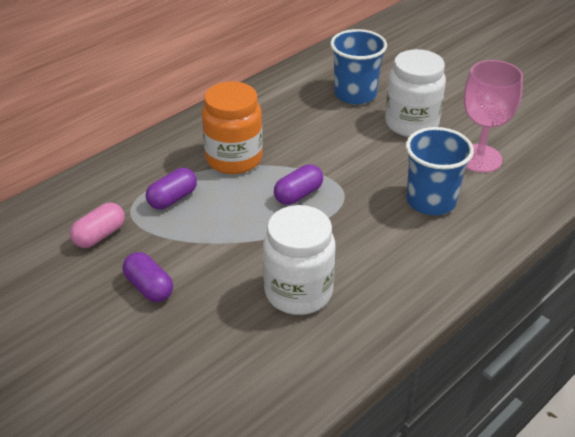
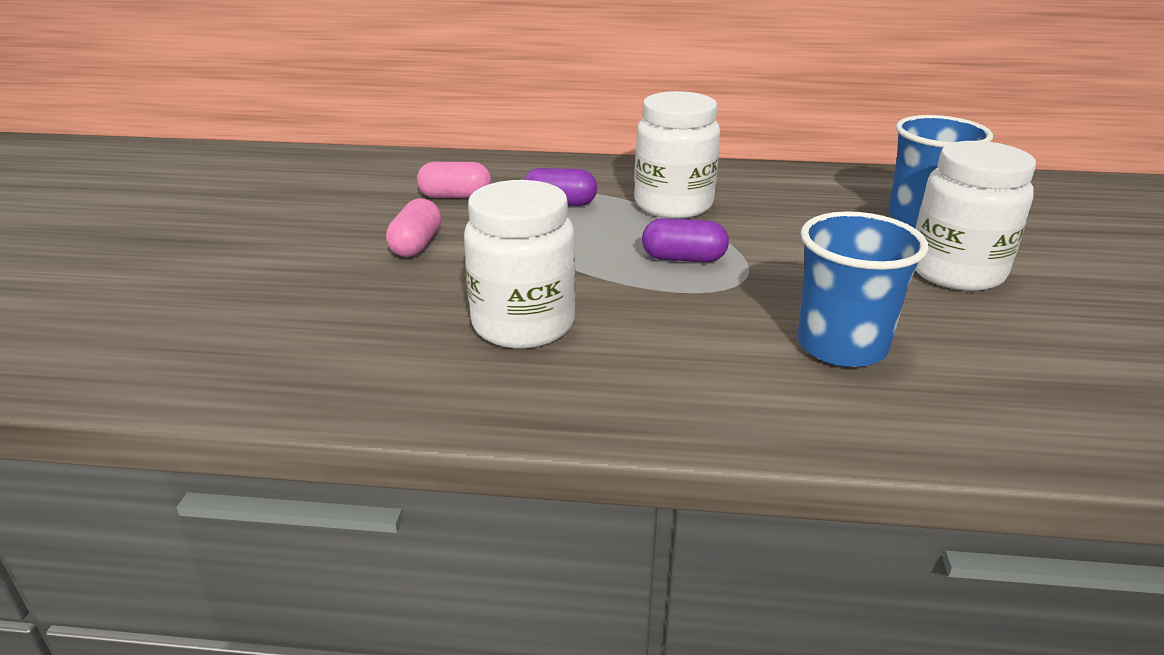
camera: 50 degrees right, 10 degrees down
purple capsule [123,252,173,302] -> pink capsule [386,198,442,257]
orange jar [202,81,263,174] -> white jar [634,91,720,219]
pink goblet [463,60,523,173] -> none

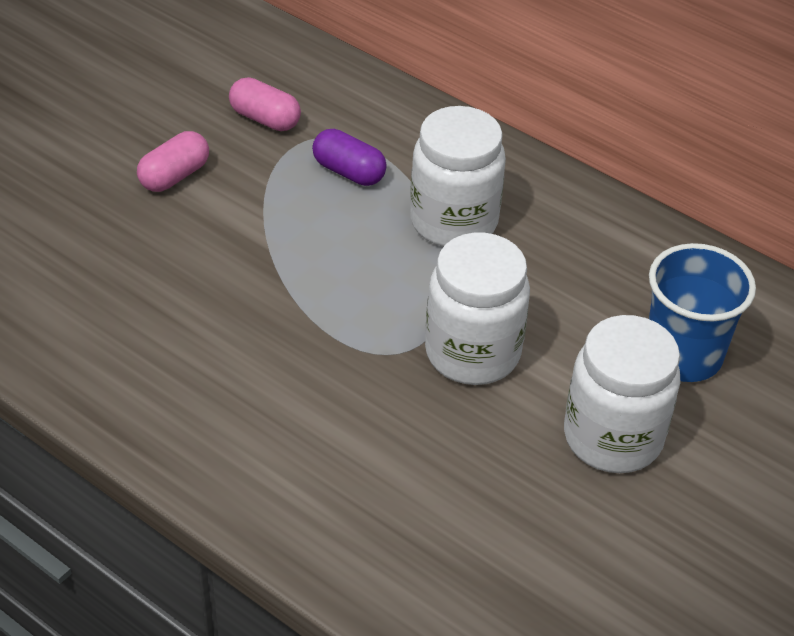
camera: 30 degrees right, 15 degrees up
white jar [464,180,575,349] -> white jar moved to [425,233,530,385]
purple capsule [642,218,729,262] -> none
blue cup [797,211,928,367] -> none

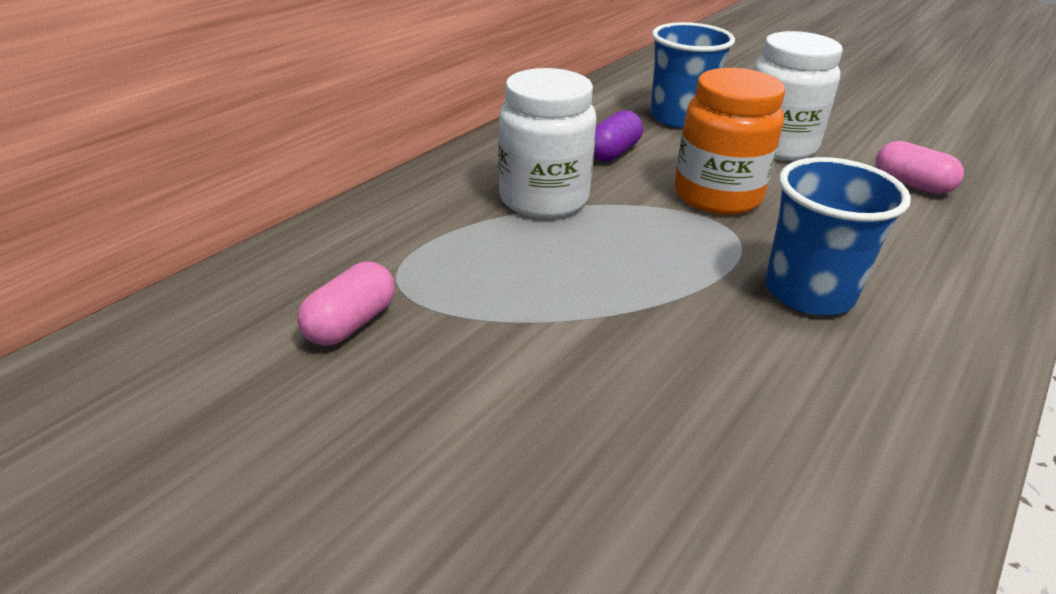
camera: 90 degrees left, 10 degrees down
pink capsule [137,131,209,192] -> pink capsule moved to [876,141,964,194]
purple capsule [312,129,387,186] -> purple capsule moved to [594,110,643,162]
white jar [425,233,530,385] -> orange jar [675,68,785,215]
none -> blue cup [765,157,911,315]

